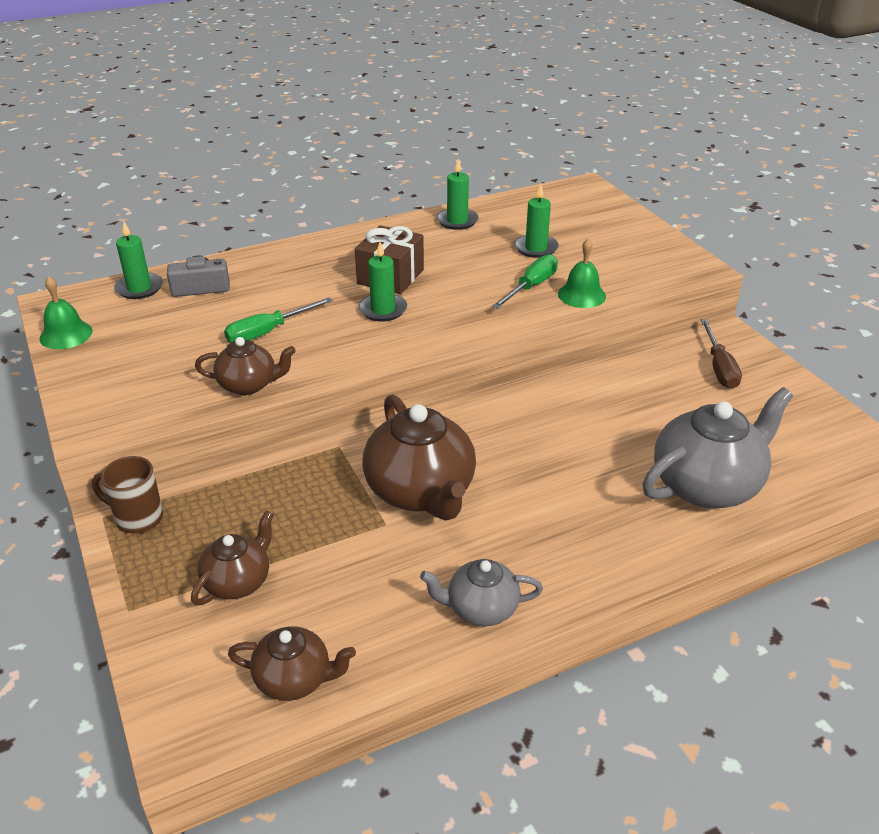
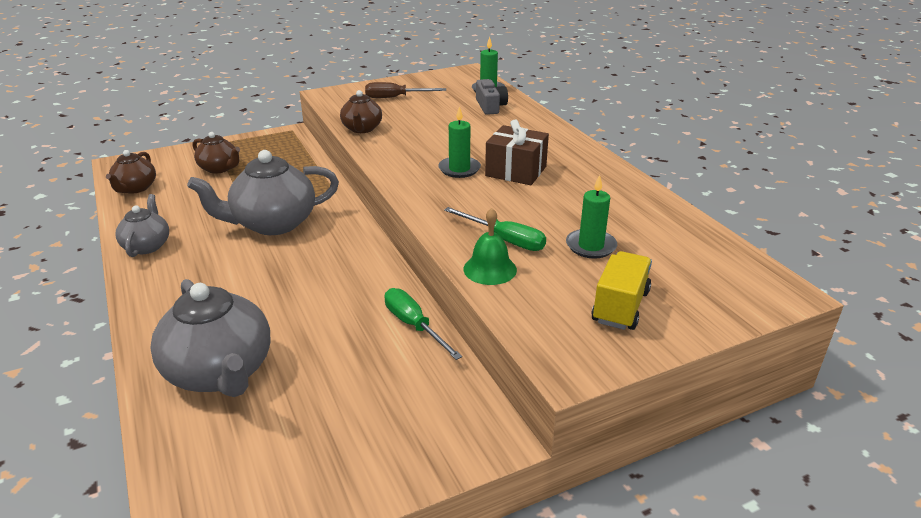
camera: 90 degrees right, 5 degrees down
green bell [39,276,93,349] -> none
brown mug [92,456,163,534] -> none
green screwdriver [224,298,333,343] -> green screwdriver moved to [384,288,462,360]
brown teapot [363,394,476,521] -> grey teapot [187,150,339,235]
green candle [436,159,479,230] -> none
brown screwdriver [701,319,742,389] -> brown screwdriver moved to [365,82,446,98]
none -> yellow truck [591,251,652,330]

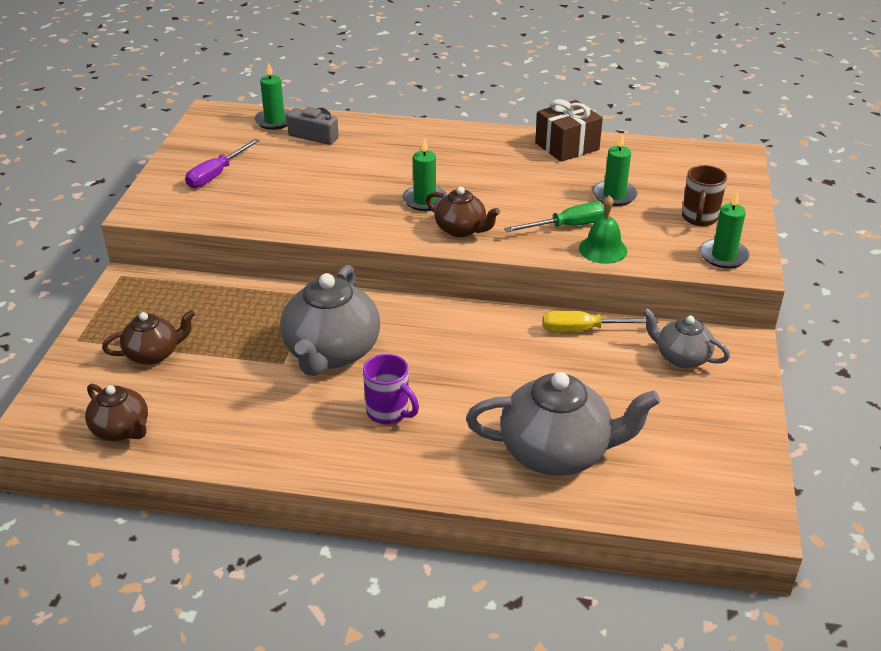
camera: 55 degrees left, 5 degrees up
grey teapot [116,194,169,257] -> grey teapot moved to [643,308,730,368]
brown teapot [340,90,382,133] -> brown teapot moved to [426,187,500,237]
brown screwdriver [365,82,446,98] -> purple screwdriver [185,139,260,188]
green screwdriver [384,288,462,360] -> yellow screwdriver [543,311,658,333]
brown gift [485,119,549,185] -> brown gift moved to [535,99,603,162]
yellow truck [591,251,652,330] -> brown mug [682,165,727,226]
none -> purple mug [363,354,419,424]
none -> green candle [700,192,750,268]

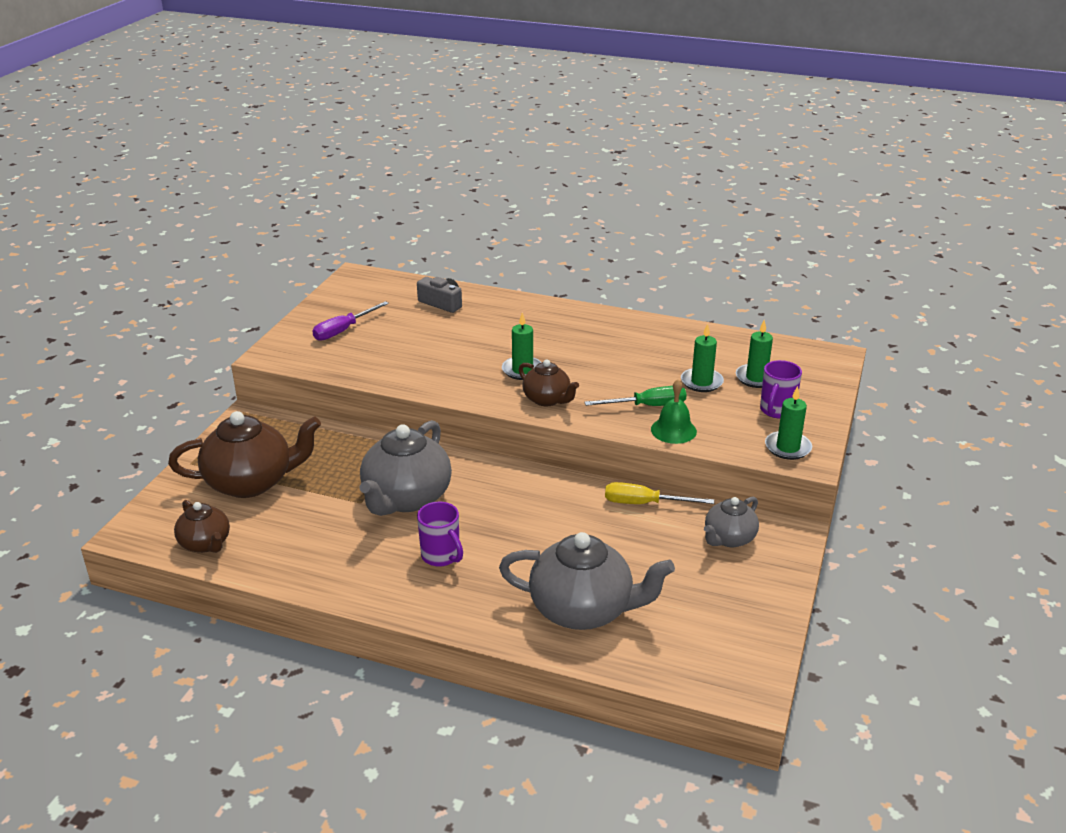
camera: 10 degrees right, 5 degrees down
brown teapot [102,310,195,365] -> brown teapot [168,411,321,498], size x1.78
green candle [254,62,290,130] -> green candle moved to [736,320,773,388]
brown gift [535,99,603,162] -> none
grey teapot [643,308,730,368] -> grey teapot turned 90 degrees counterclockwise [704,496,759,547]
brown mug [682,165,727,226] -> purple mug [760,360,802,419]

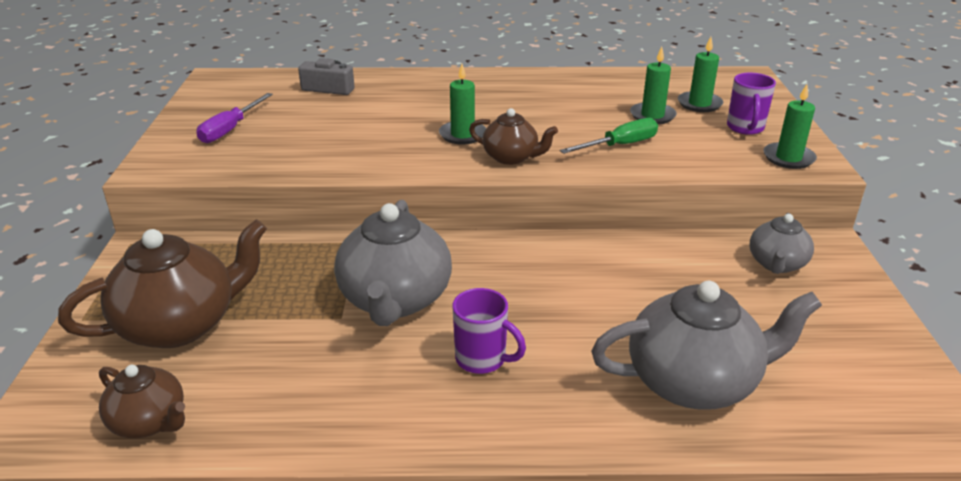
camera: 20 degrees left, 0 degrees up
yellow screwdriver [605,482,714,504] -> none
green bell [651,379,697,444] -> none

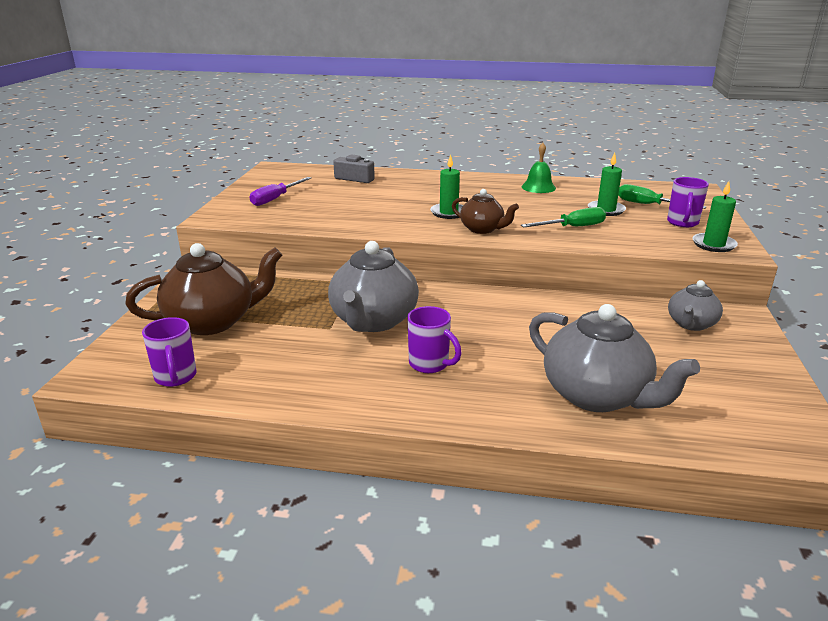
camera: 10 degrees right, 5 degrees down
brown teapot [99,365,185,438] -> purple mug [142,317,196,387]
grey teapot [591,281,822,410] -> grey teapot turned 45 degrees clockwise [529,304,700,412]
green candle [678,37,723,112] -> green screwdriver [618,184,706,209]
none -> green bell [522,143,556,193]

